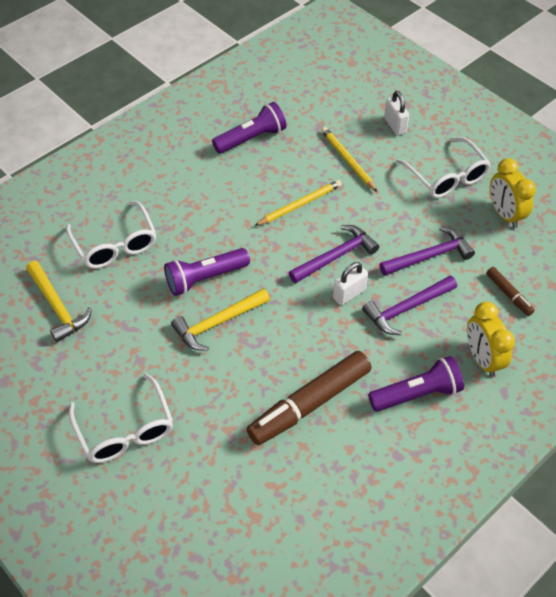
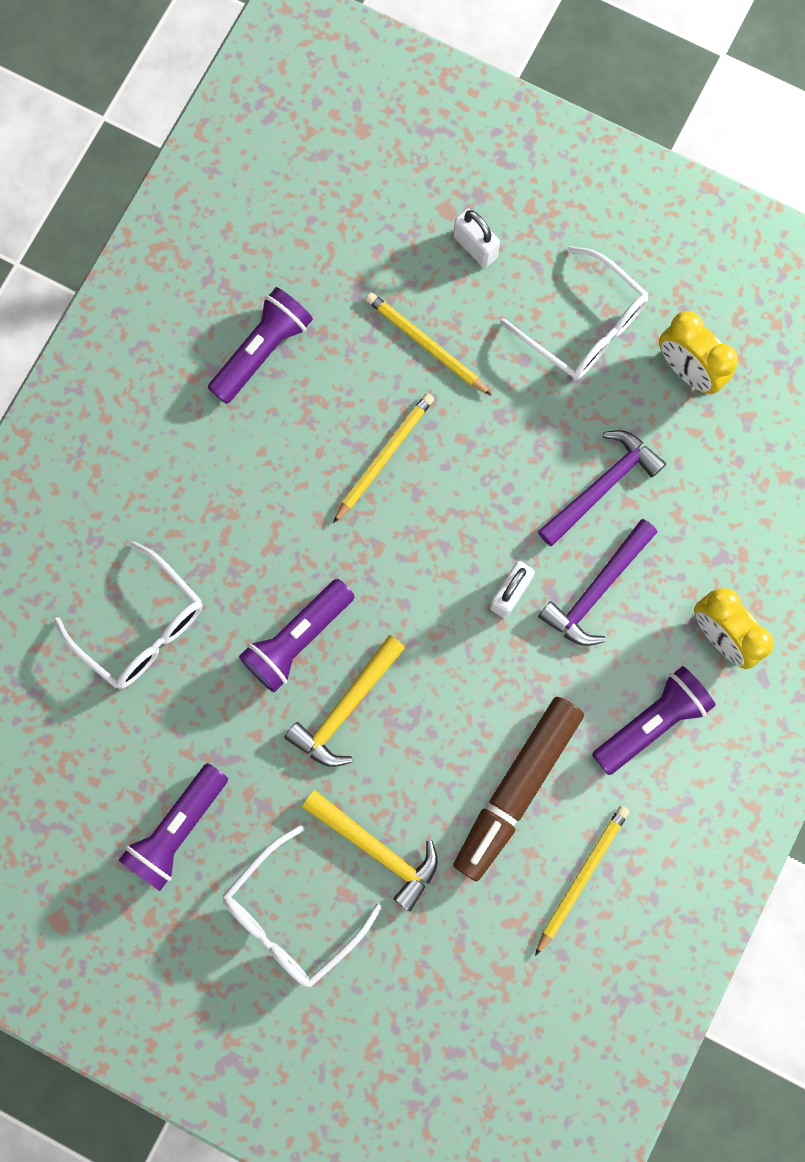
camera: 20 degrees left, 25 degrees up
yellow hammer [26,261,92,342] -> yellow hammer moved to [302,790,438,911]
white glasses [69,373,173,463] -> white glasses turned 90 degrees clockwise [222,825,382,988]
purple hammer [289,225,379,283] -> none
brown marker [486,267,535,316] -> none
none -> purple flashlight [118,763,228,891]
none -> yellow pencil [535,806,629,956]

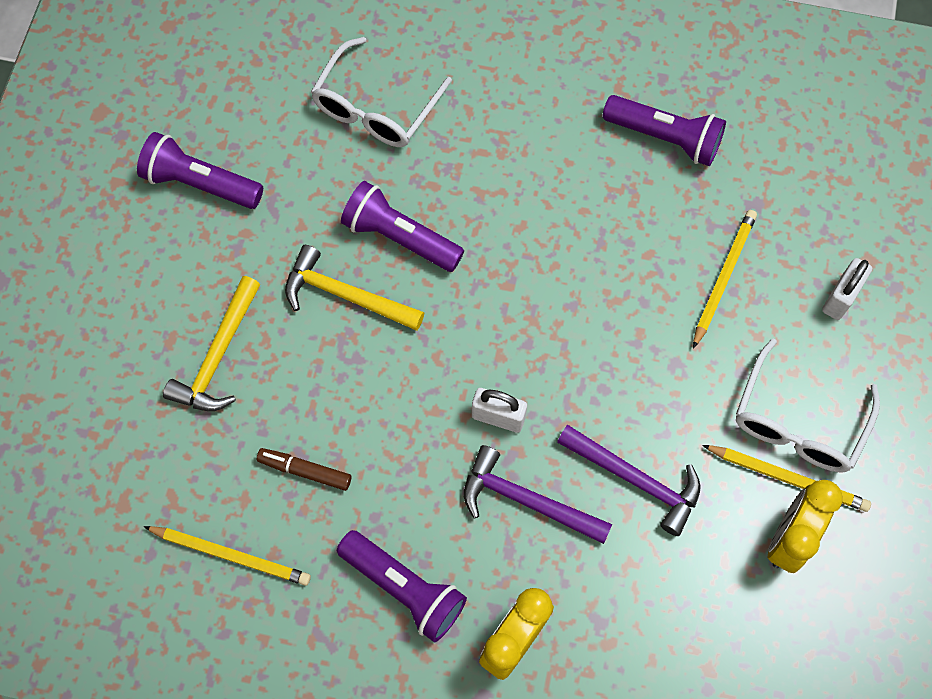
camera: 75 degrees right, 10 degrees down
white glasses [222,825,382,988] -> none
yellow pencil [333,393,434,523] -> yellow pencil moved to [702,445,871,512]
brown marker [453,697,584,881] -> brown marker [257,448,352,491], size x0.48

